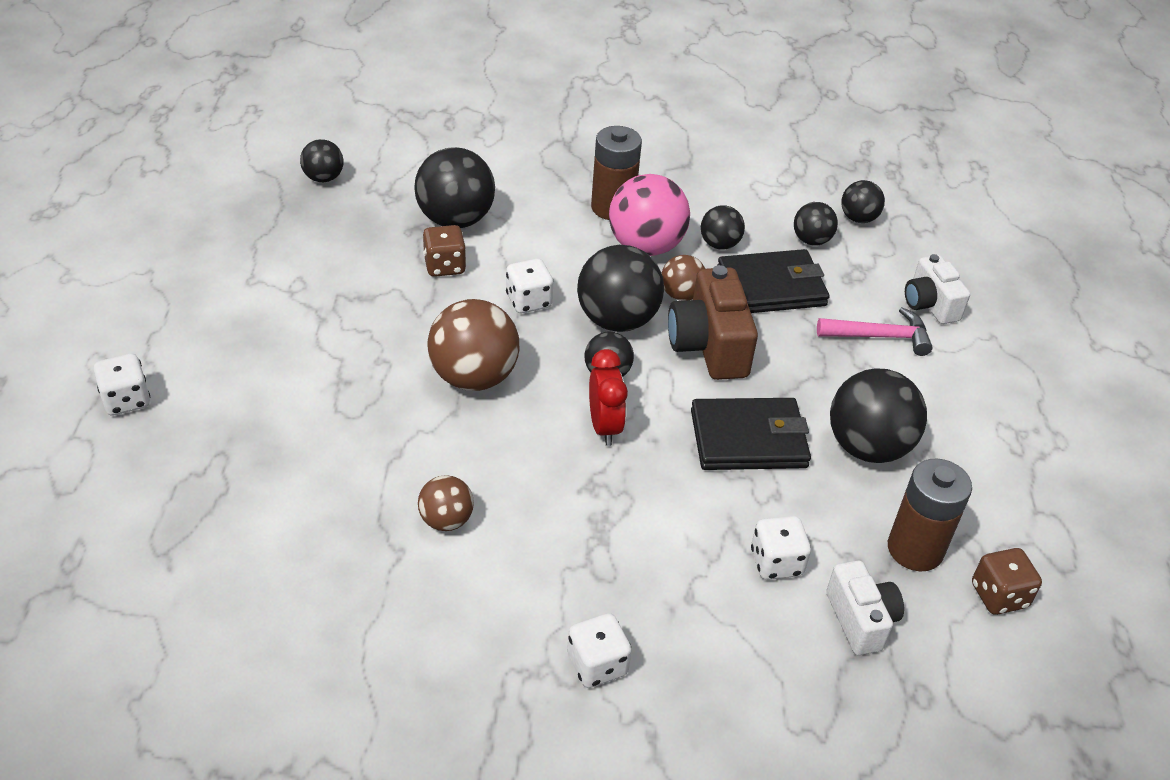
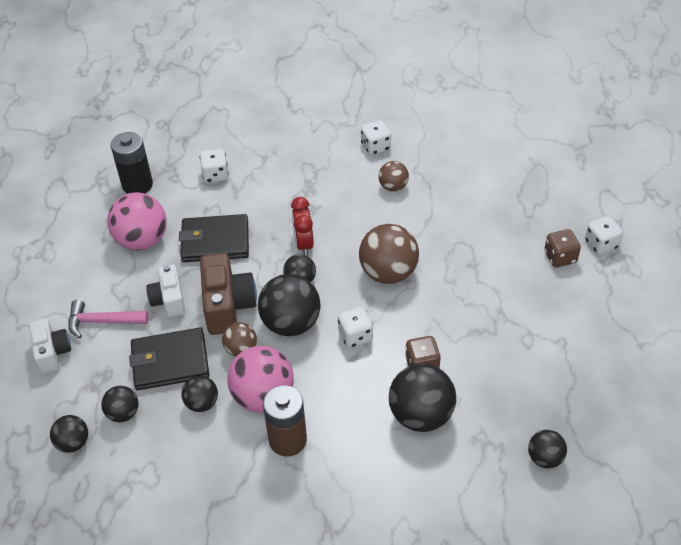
camera: 175 degrees left, 5 degrees up
white dice [567,613,632,688] -> white dice moved to [361,120,391,155]
white camera [826,561,904,655] -> white camera moved to [146,264,185,317]
black ball [830,368,927,463] -> pink ball [107,192,167,250]
brown battery [888,458,972,571] -> black battery [111,132,153,194]
brown dice [972,548,1042,615] -> brown dice moved to [544,229,581,268]

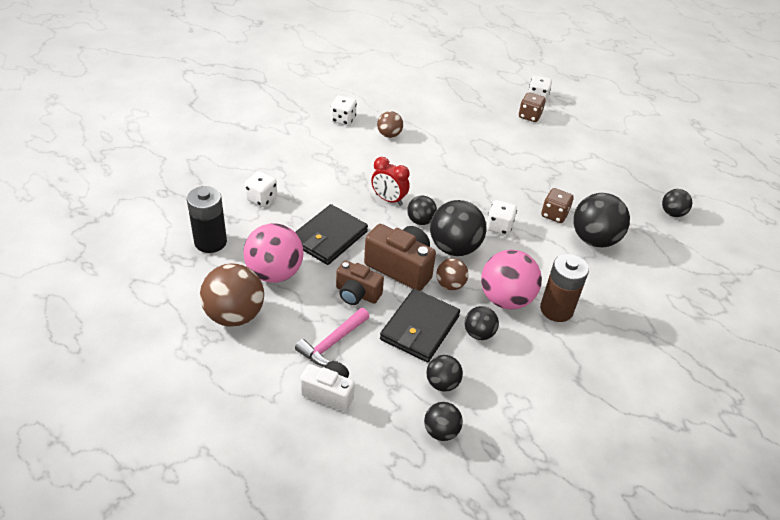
camera: 55 degrees left, 5 degrees down
white camera [146,264,185,317] -> brown camera [336,260,384,305]
brown ball [359,224,419,284] -> brown ball moved to [200,263,264,327]

